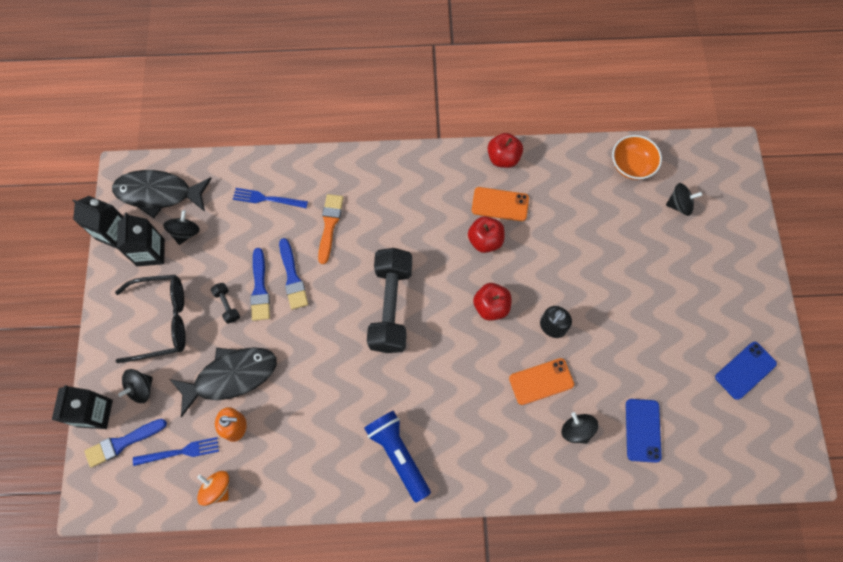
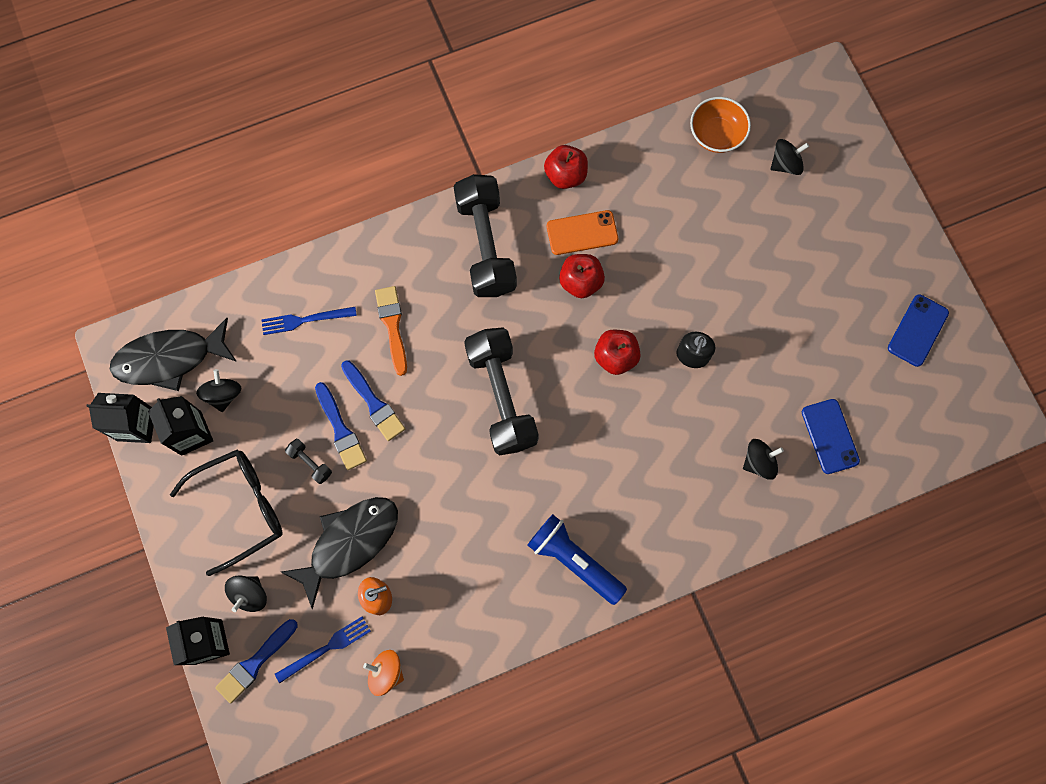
camera: 20 degrees left, 5 degrees up
orange phone [509,358,574,405] -> none
black spinning top [561,412,599,444] -> black spinning top turned 120 degrees clockwise [743,439,784,480]
none -> black dumbbell [453,174,517,297]

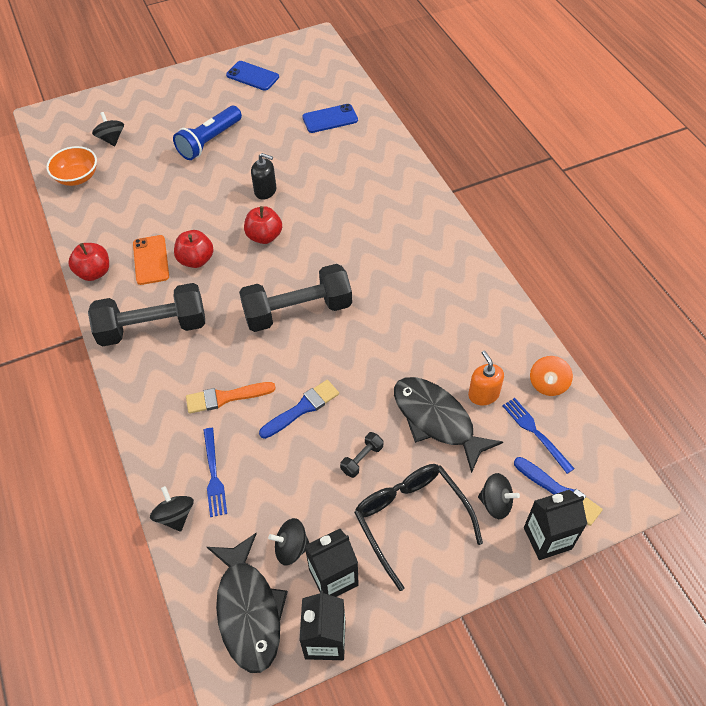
camera: 90 degrees left, 20 degrees down
blue brush [315,382,367,470] -> none
blue flashlight [528,514,627,605] -> blue flashlight moved to [173,106,242,160]
black spinning top [743,439,784,480] -> black spinning top moved to [150,486,194,532]

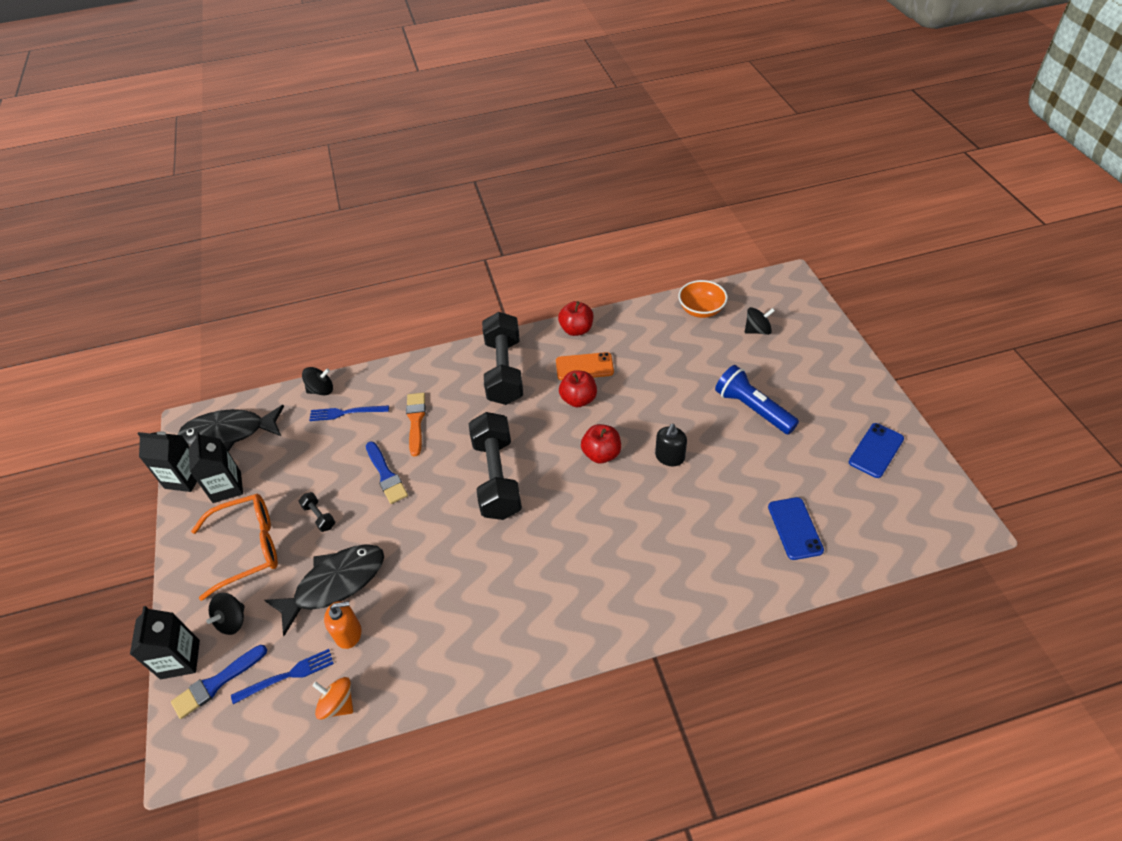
camera: 100 degrees right, 5 degrees down
black spinning top [268,518,309,566] -> none
black glasses [354,464,483,591] -> orange glasses [191,494,278,601]

